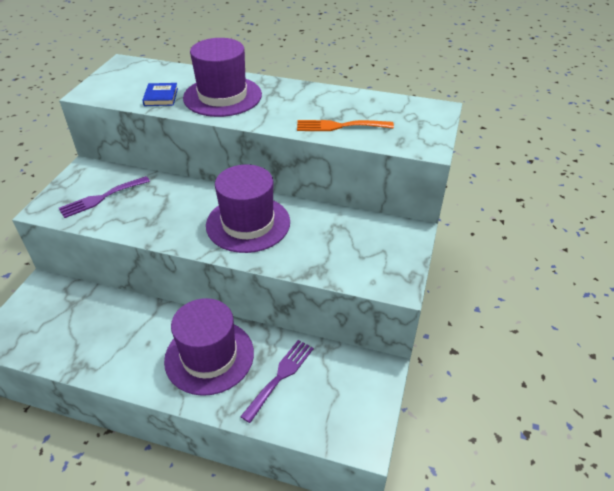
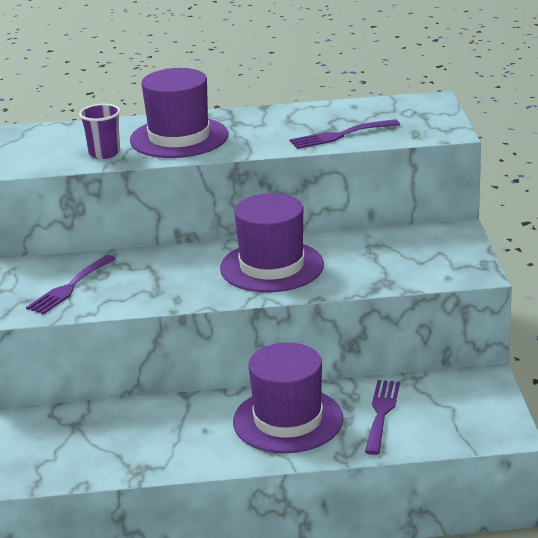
camera: 20 degrees left, 15 degrees down
blue book [142,83,178,106] -> purple cup [79,104,121,159]
orange fork [297,120,394,131] -> purple fork [290,119,400,149]

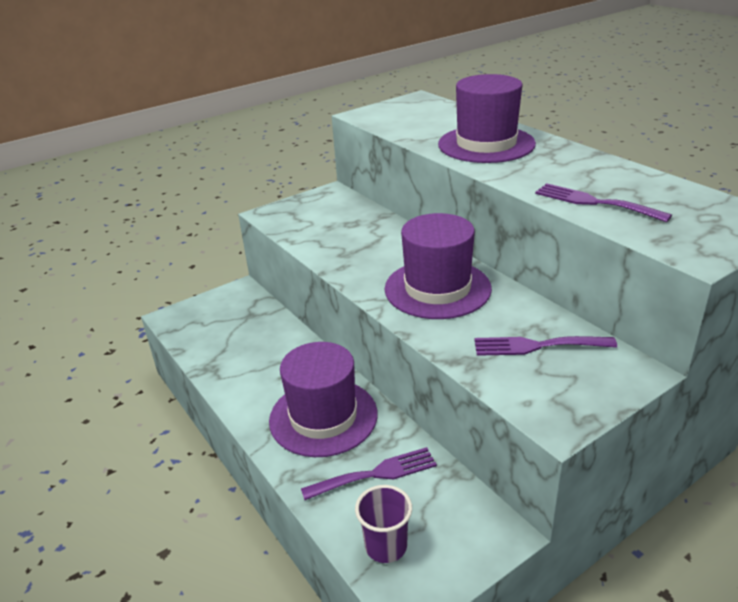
camera: 60 degrees right, 5 degrees up
purple fork [26,255,116,315] -> purple fork moved to [474,336,617,356]
purple cup [79,104,121,159] -> purple cup moved to [355,485,412,563]

